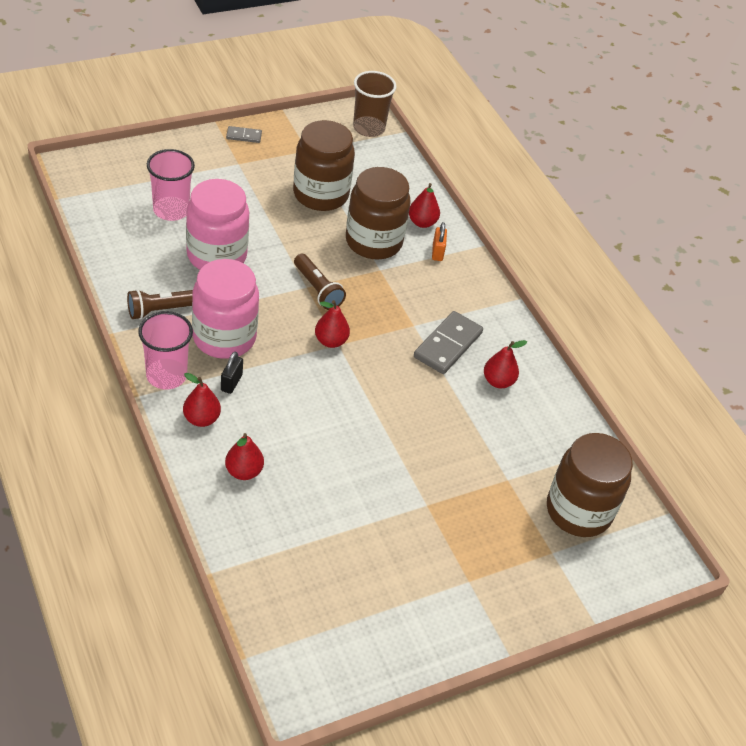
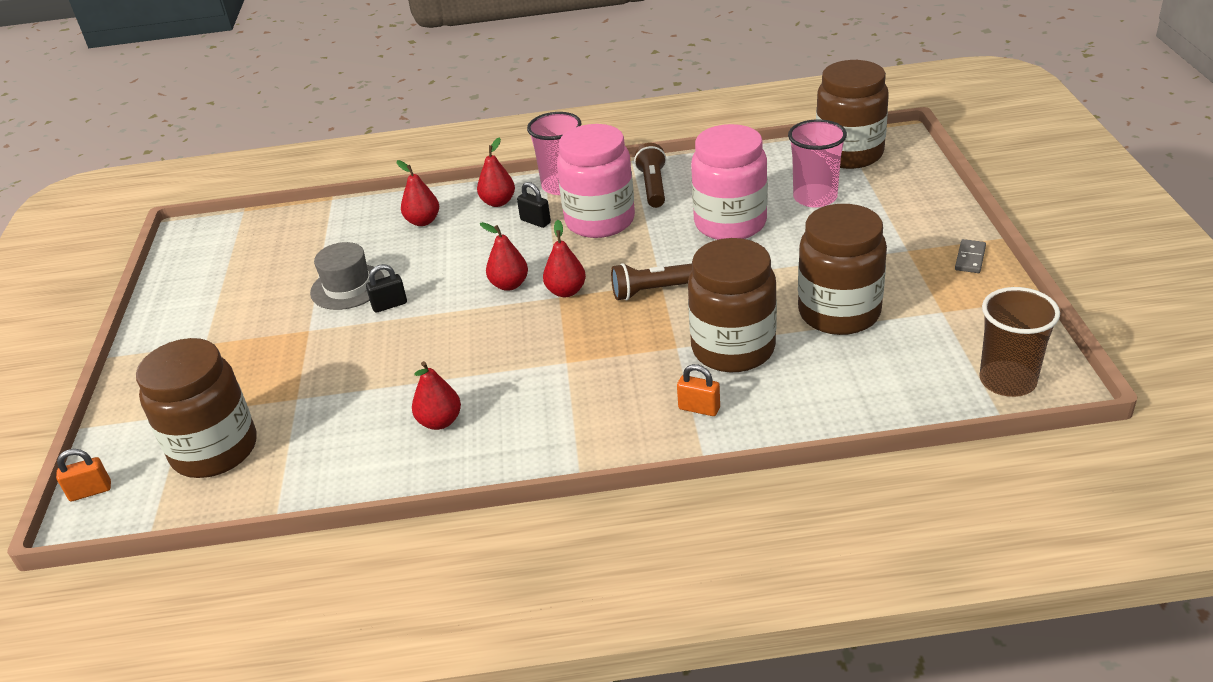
camera: 120 degrees right, 10 degrees down
red pear [409,183,440,228] -> red pear moved to [480,222,528,291]
grey domino [414,311,483,374] -> none
none -> orange padlock [56,449,111,501]
none -> grey hat [310,242,385,310]
none -> black padlock [366,264,407,313]
none -> brown jar [816,60,889,169]

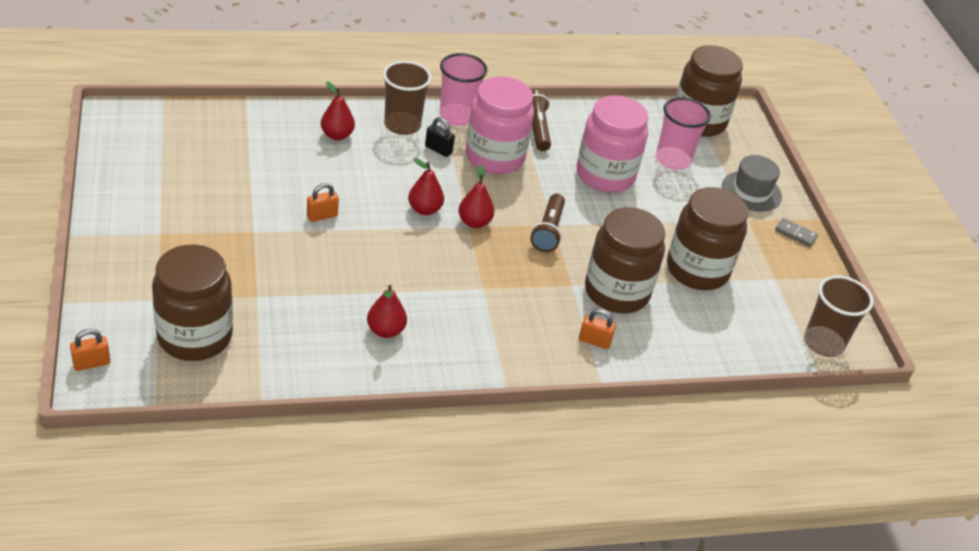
camera: 15 degrees left, 5 degrees up
grey hat [310,242,385,310] -> grey hat moved to [722,155,782,212]
black padlock [366,264,407,313] -> orange padlock [307,183,339,222]
red pear [477,137,515,207] -> brown cup [383,61,432,135]
brown flashlight [611,263,692,300] -> brown flashlight turned 60 degrees counterclockwise [530,194,565,252]
grey domino [955,239,986,273] -> grey domino turned 75 degrees counterclockwise [775,218,818,247]

